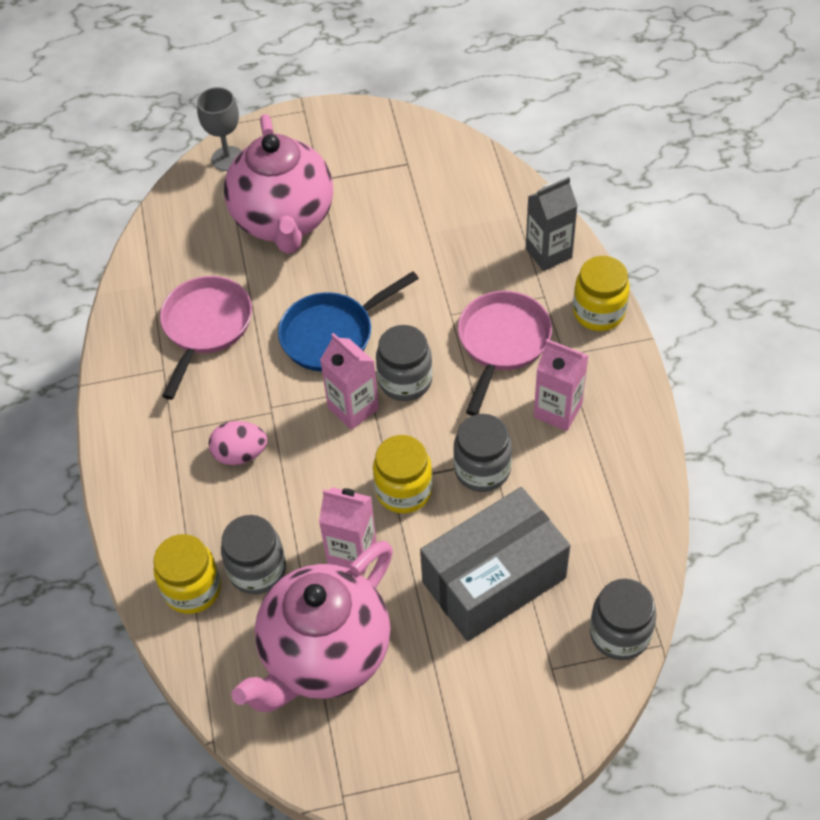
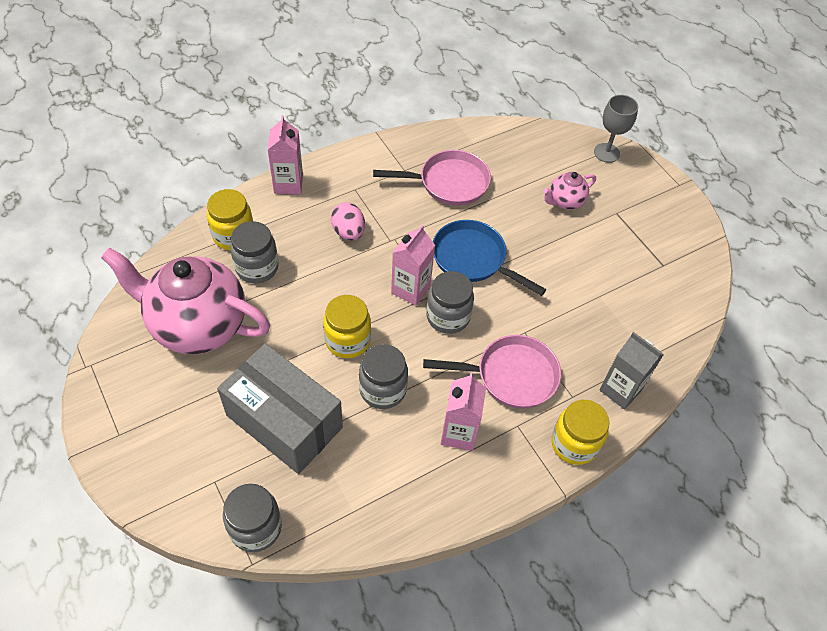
camera: 65 degrees right, 0 degrees up
pink teapot [224,114,333,254] -> pink teapot [543,172,596,210], size x0.45
pink carton [319,487,377,574] -> pink carton moved to [267,115,303,194]

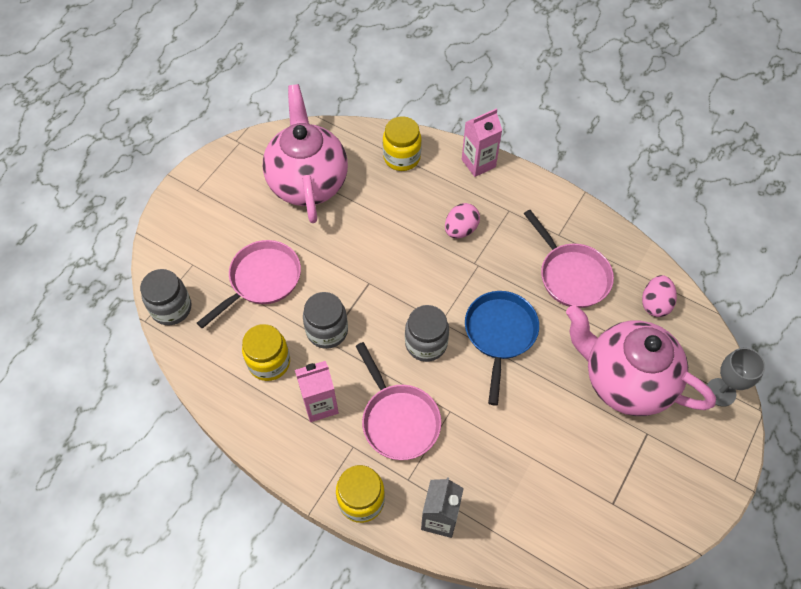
camera: 65 degrees right, 5 degrees up
grey box [217,344,343,474] -> pink pan [197,240,301,329]
grey jar [230,221,279,284] -> none
yellow jar [323,295,371,358] -> yellow jar moved to [242,324,290,381]
pink carton [391,225,435,306] -> none
pink teapot [543,172,596,210] -> pink teapot [566,305,716,416], size x2.24
none -> pink egg [642,275,677,317]

